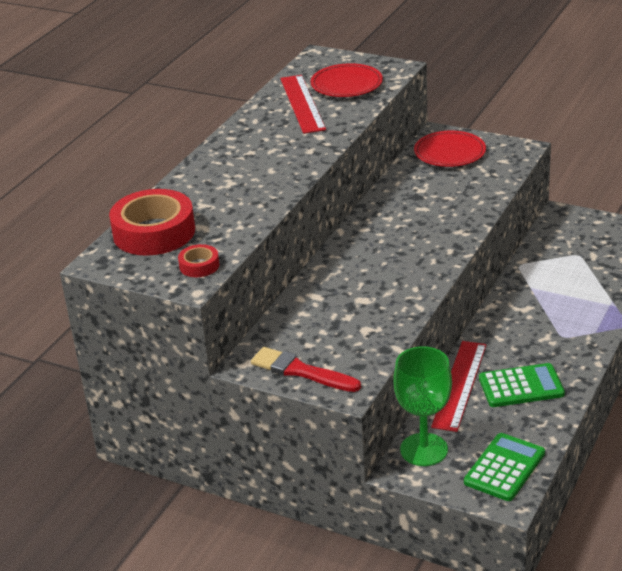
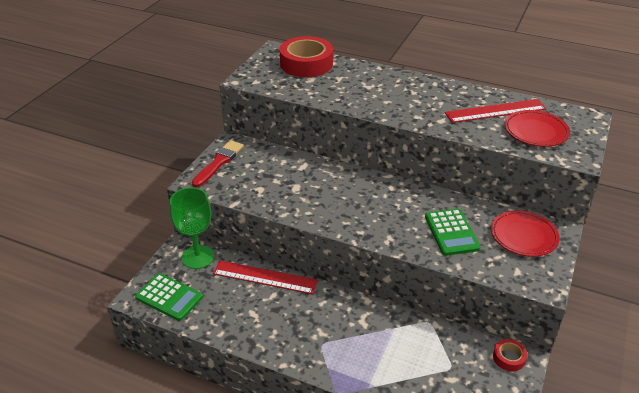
camera: 85 degrees right, 5 degrees up
red tape [178,244,219,277] -> red tape moved to [493,339,527,371]
green calculator [479,363,565,407] -> green calculator moved to [425,209,481,256]

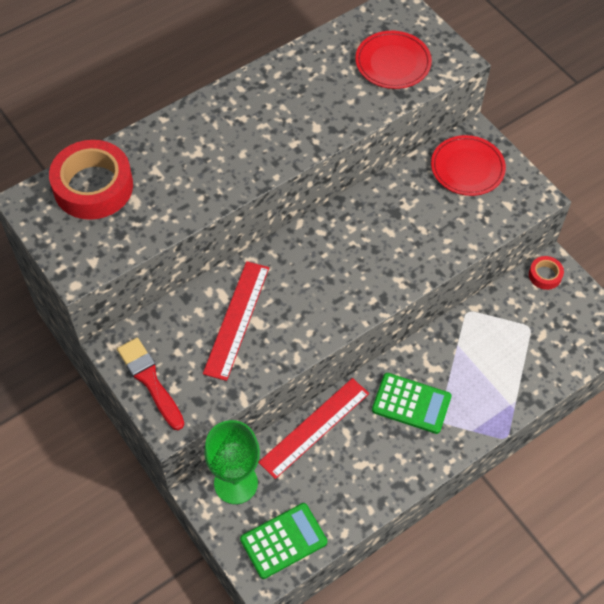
camera: 60 degrees left, 20 degrees up
green calculator [425,209,481,256] -> green calculator moved to [372,373,452,434]
red ruler [445,99,546,123] -> red ruler moved to [203,261,269,381]

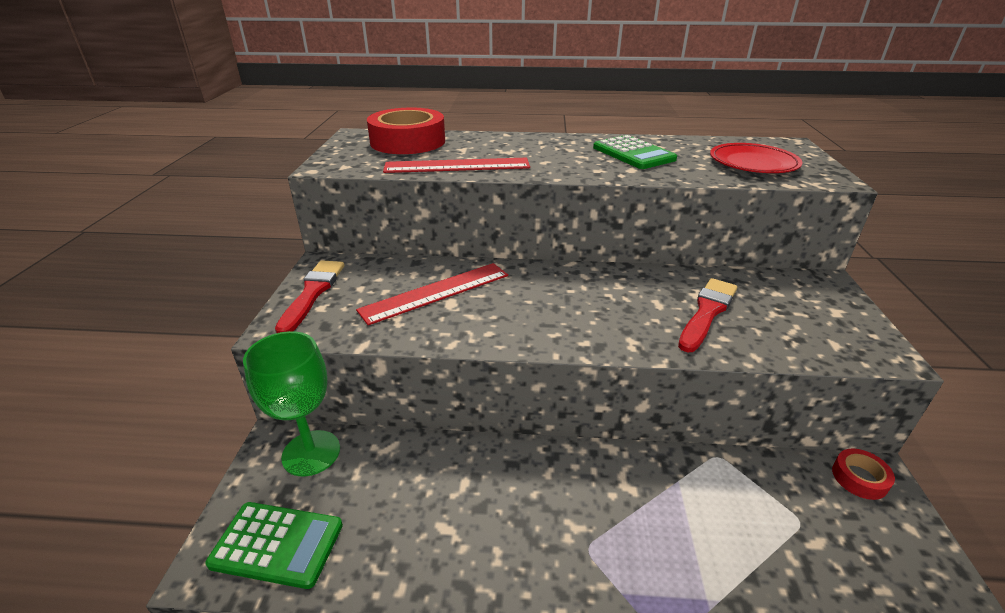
camera: 40 degrees right, 25 degrees down
red ruler [258,378,369,479] -> red ruler moved to [383,158,530,173]
green calculator [372,373,452,434] -> green calculator moved to [593,135,677,169]
red plate [431,135,506,196] -> none
none -> red brush [678,278,737,352]

